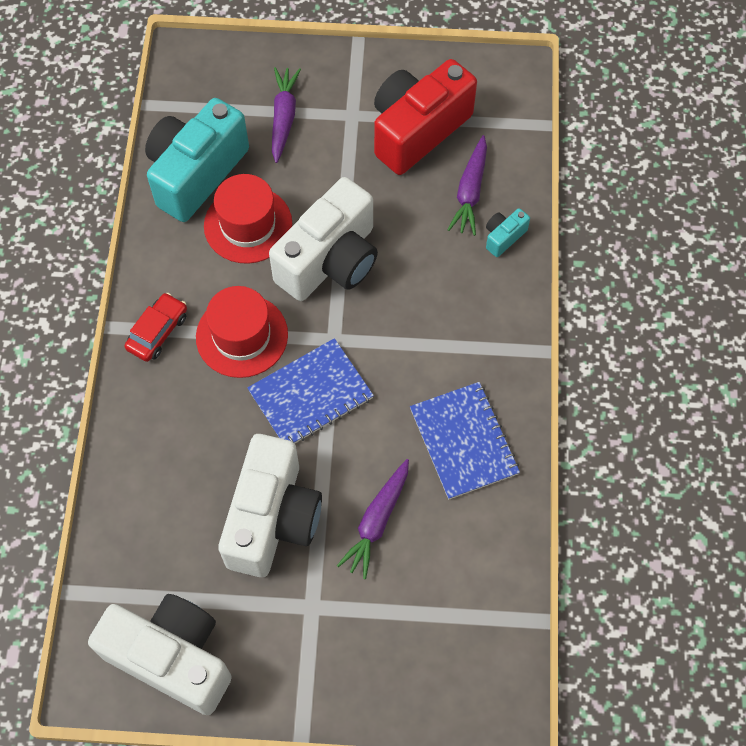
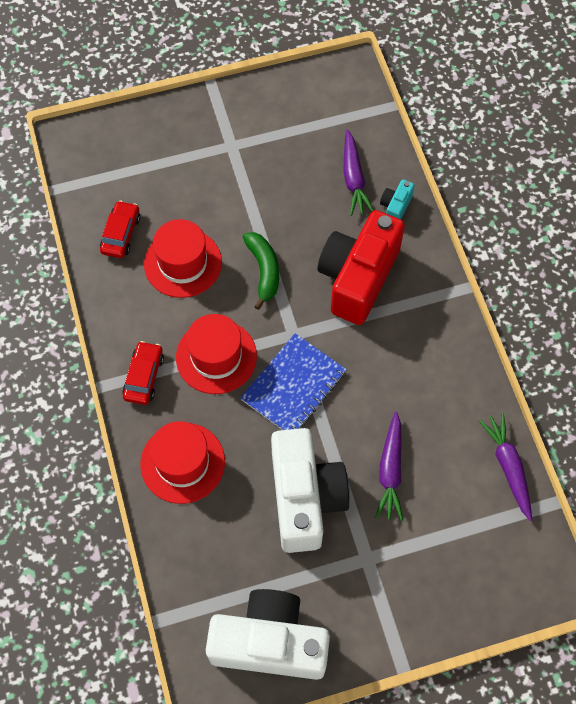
camera: 20 degrees left, 0 degrees up
turquoise camera [145,98,249,222] -> red car [100,201,140,258]
white camera [269,177,378,301] -> green banana [243,232,279,310]
purple carrot [272,67,301,163] -> purple carrot moved to [478,413,532,521]
red camera [374,59,477,175] -> red camera moved to [318,210,405,325]
blue notebook [410,382,520,499] -> none
none -> red hat [140,421,225,504]

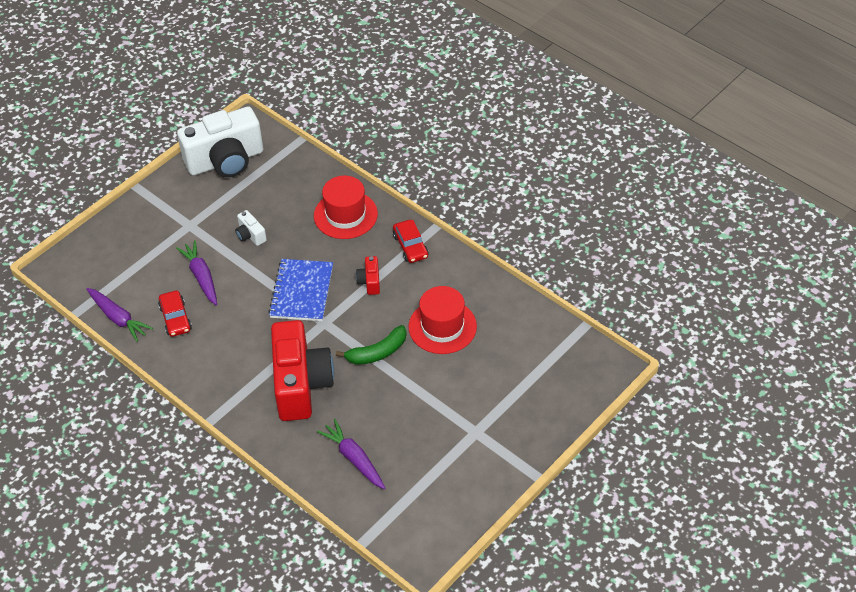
camera: 150 degrees right, 15 degrees down
red car [100,201,140,258] -> red car moved to [158,290,192,337]
red hat [176,314,257,394] -> red camera [356,256,380,295]
green banana [243,232,279,310] -> green banana turned 75 degrees counterclockwise [336,325,407,365]
white camera [271,428,350,553] -> white camera [235,210,267,246], size x0.41
turquoise camera [380,180,415,219] -> none

